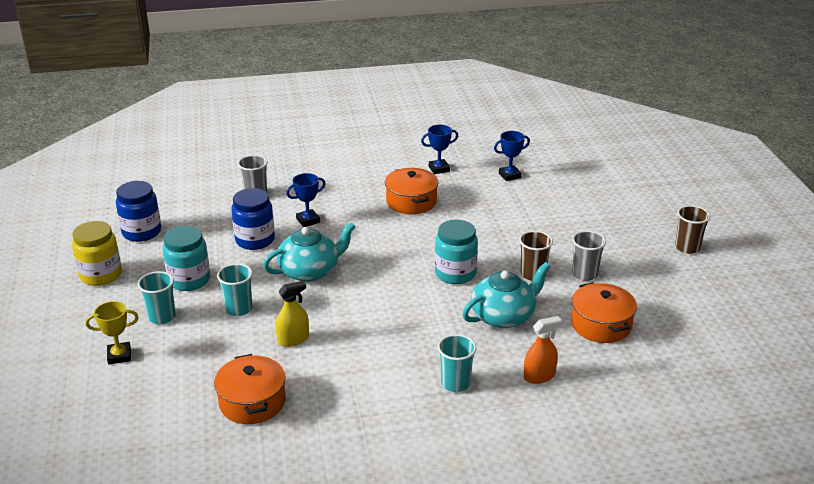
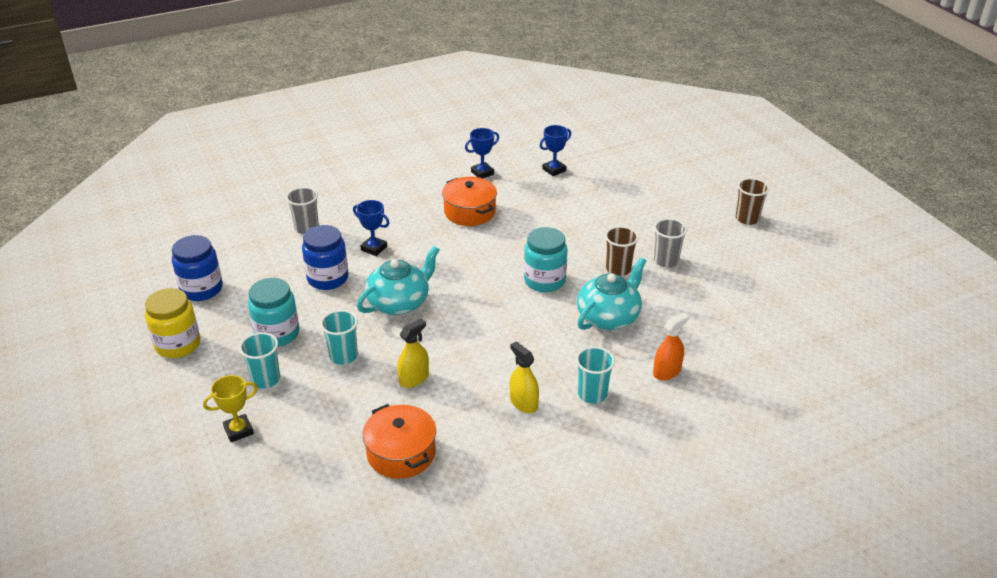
camera: 15 degrees left, 5 degrees up
blue trophy [286,173,326,227] -> blue trophy turned 75 degrees clockwise [353,200,389,256]
orange pot [571,282,637,343] -> none
none -> yellow spray bottle [510,342,539,413]

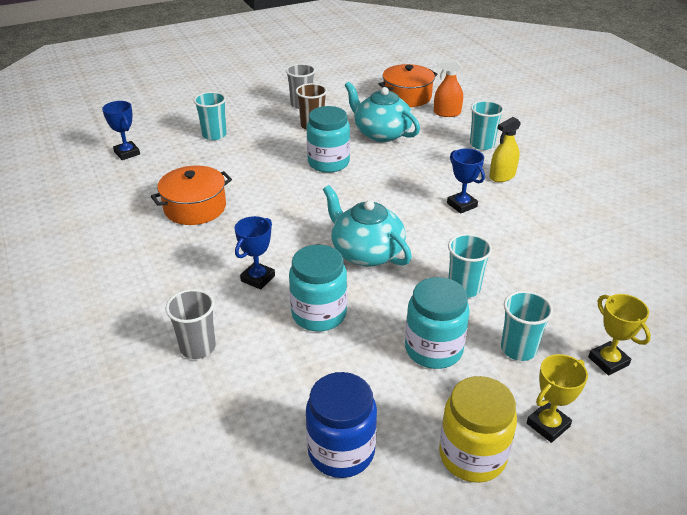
camera: 90 degrees left, 0 degrees up
blue jar [302,225,349,290] -> turquoise jar [289,245,347,331]
orange pot [362,404,436,479] -> orange pot moved to [379,64,438,107]
yellow spray bottle [397,319,429,388] -> none
blue trophy [465,128,499,178] -> blue trophy moved to [447,148,485,214]
orange spray bottle [653,312,689,381] -> orange spray bottle turned 45 degrees counterclockwise [434,60,463,117]
brown cup [736,178,770,225] -> none
none -> turquoise cup [194,92,227,140]
none -> yellow trophy [527,354,588,443]

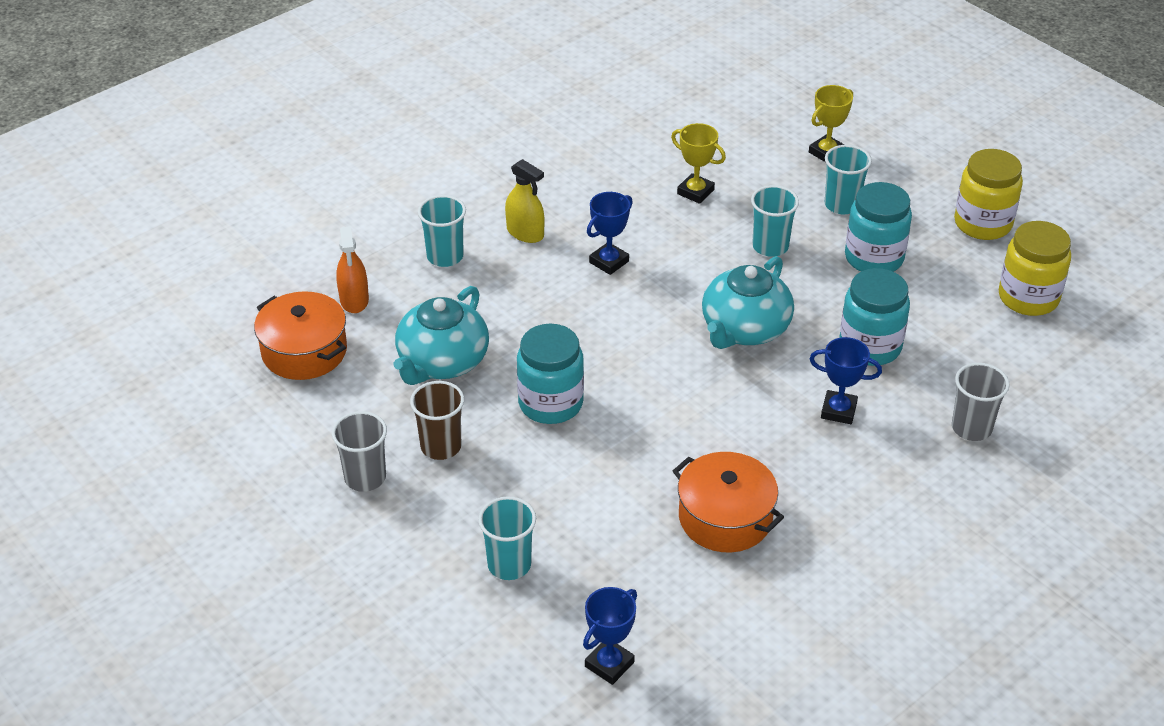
camera: 105 degrees left, 5 degrees up
blue jar [306,372,377,478] -> yellow jar [999,221,1071,316]
yellow trophy [527,354,588,443] -> yellow trophy moved to [671,123,726,204]

